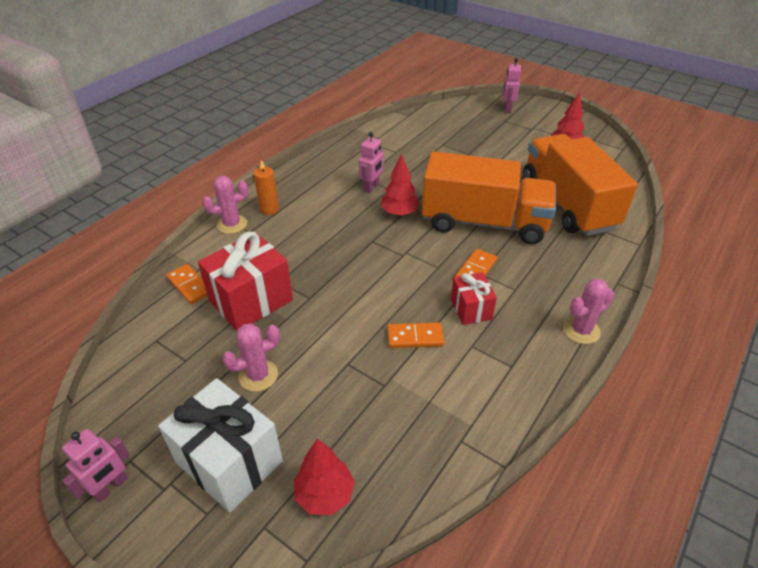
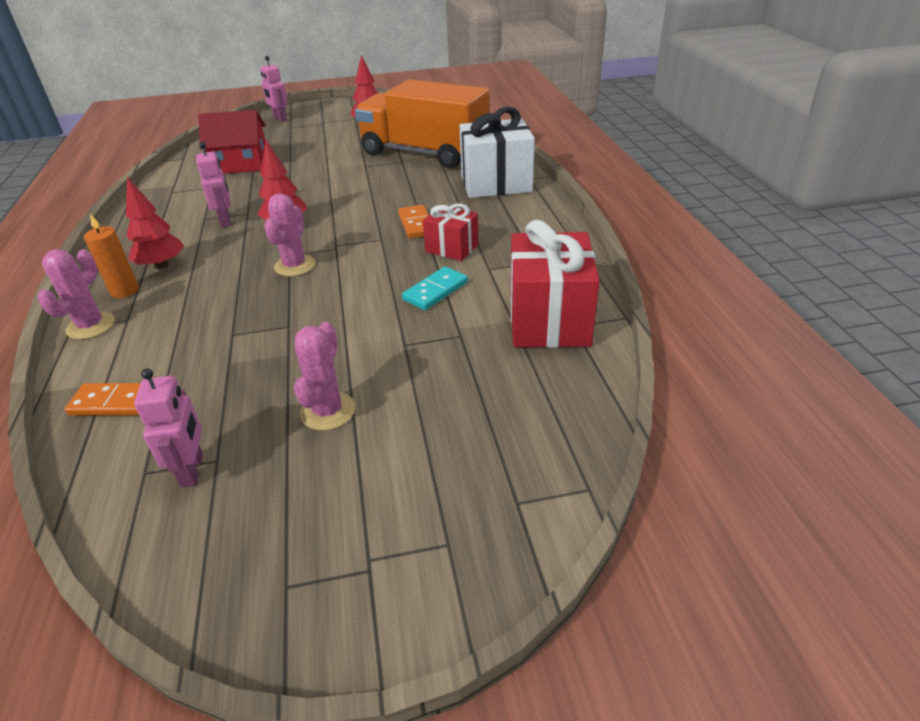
camera: 45 degrees left, 5 degrees down
pink robot [62,429,130,502] -> pink robot moved to [134,368,203,487]
white gift [158,378,283,513] -> white gift moved to [459,107,535,198]
red gift [198,231,293,331] -> red gift moved to [511,220,600,348]
red tree [294,439,355,515] -> red tree moved to [126,177,184,269]
orange domino [387,322,444,348] -> turquoise domino [402,266,468,310]
orange truck [422,152,556,244] -> none
pink cactus [563,279,615,344] -> pink cactus moved to [264,193,315,276]
none -> red house [198,110,266,174]

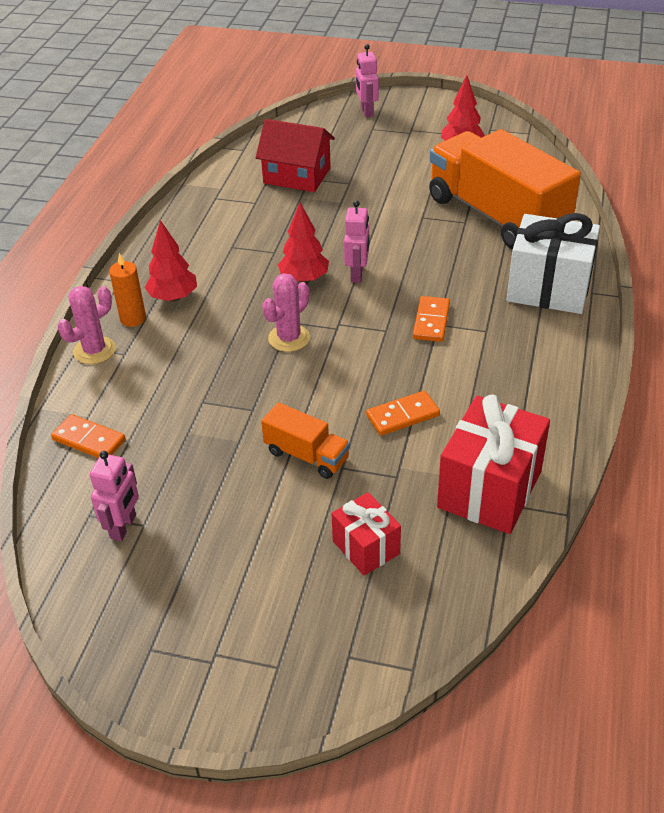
camera: 25 degrees right, 5 degrees up
pink robot [196,142,231,227] -> pink robot moved to [344,200,370,283]
pink cactus [294,322,355,431] -> none
turquoise domino [402,266,468,310] -> orange domino [366,391,440,436]
red gift [423,204,478,261] -> red gift moved to [332,492,401,575]
none -> orange truck [261,402,350,479]

